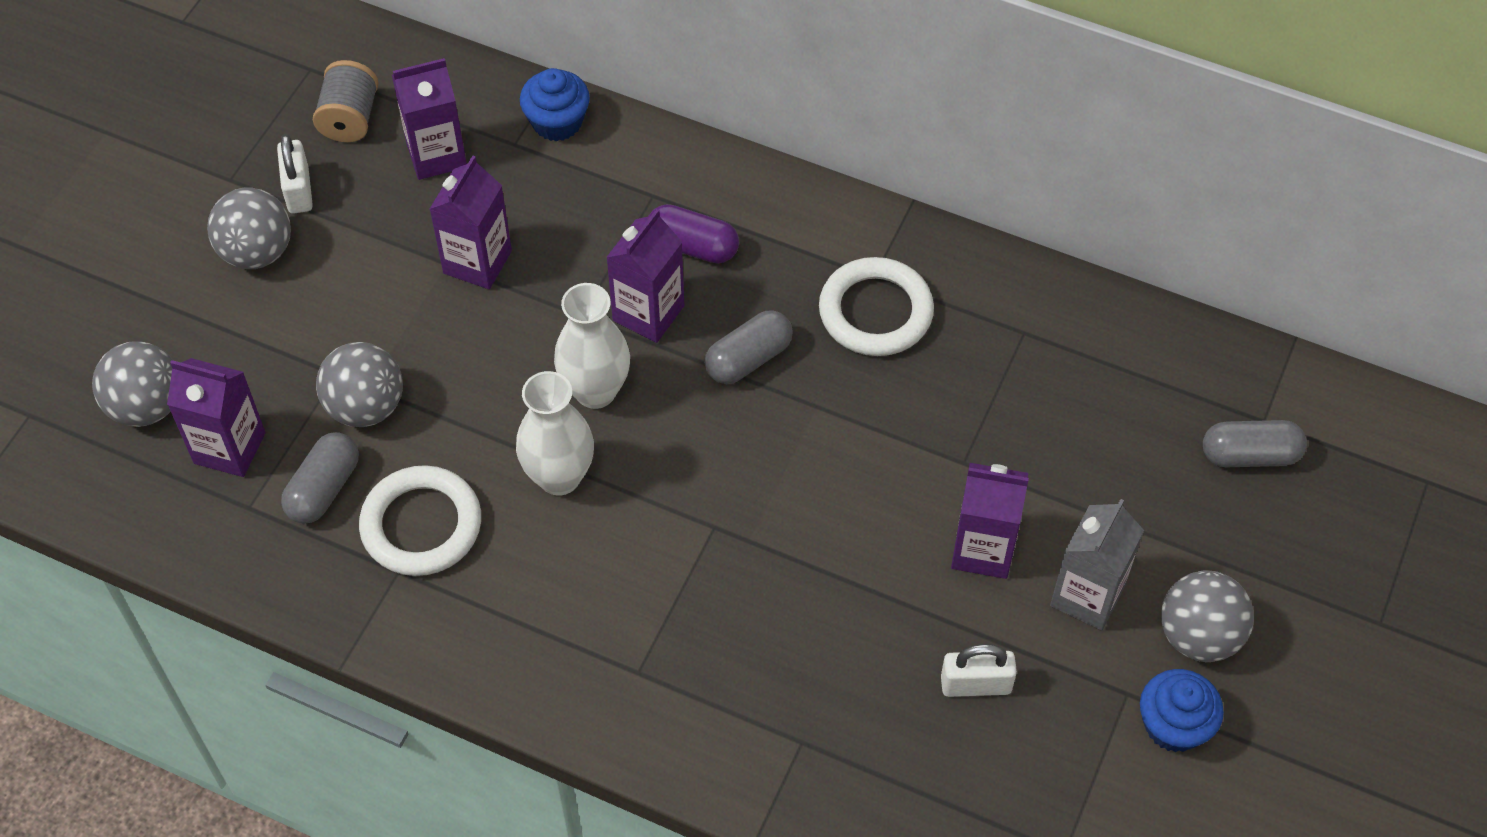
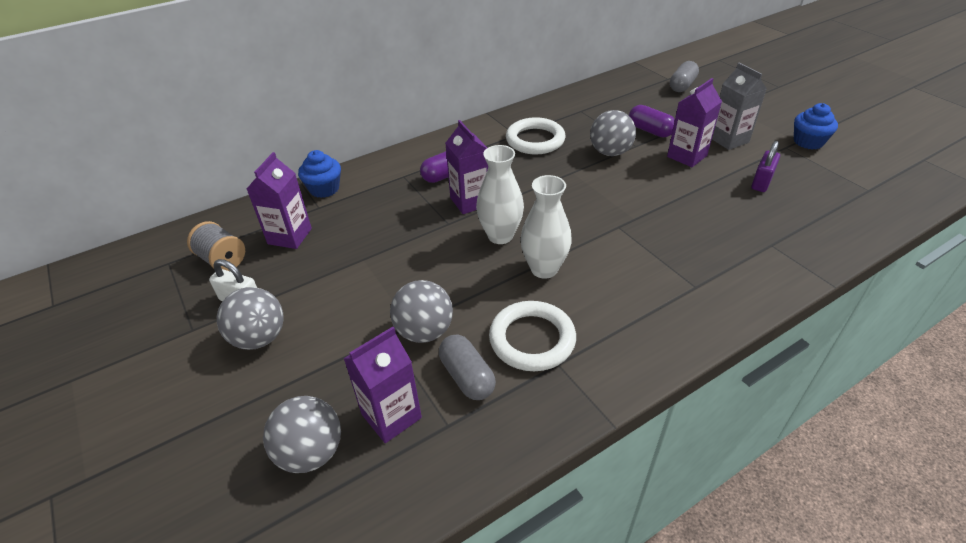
camera: 55 degrees left, 15 degrees down
purple carton [430,156,512,289] -> none
grey capsule [705,310,793,384] -> none
white padlock [941,644,1017,697] -> purple padlock [751,141,780,192]
grey ball [1161,570,1254,662] -> grey ball moved to [590,110,636,156]
none -> purple capsule [629,105,675,137]

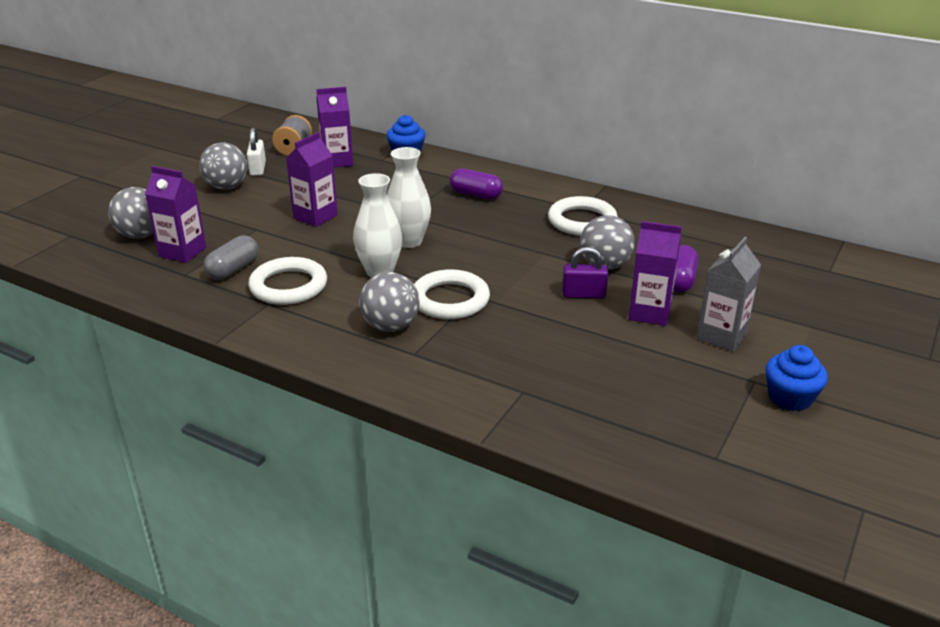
camera: 60 degrees right, 10 degrees down
grey ball [390,280,453,343] -> grey ball moved to [359,272,420,332]
purple carton [445,120,488,214] -> purple carton moved to [286,132,338,227]
grey capsule [670,61,699,92] -> none
purple padlock [751,141,780,192] -> purple padlock moved to [562,247,608,299]
none -> white ring [414,269,490,319]

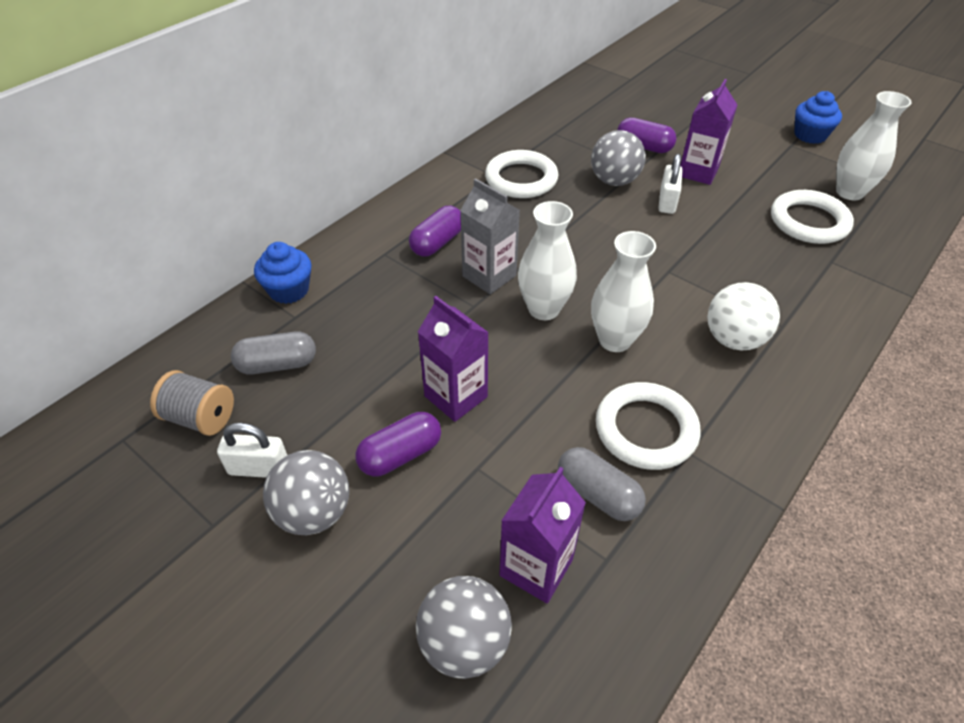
camera: 80 degrees left, 15 degrees up
purple carton [316,87,353,168] -> grey capsule [231,332,316,374]
grey ball [359,272,420,332] -> white ball [707,282,780,350]
white ring [414,269,490,319] -> white ring moved to [771,190,854,244]
purple padlock [562,247,608,299] -> white padlock [659,154,683,214]
grey carton [697,237,761,351] -> grey carton moved to [460,178,520,294]
none -> purple capsule [355,412,441,477]
none -> white vase [836,91,912,200]

